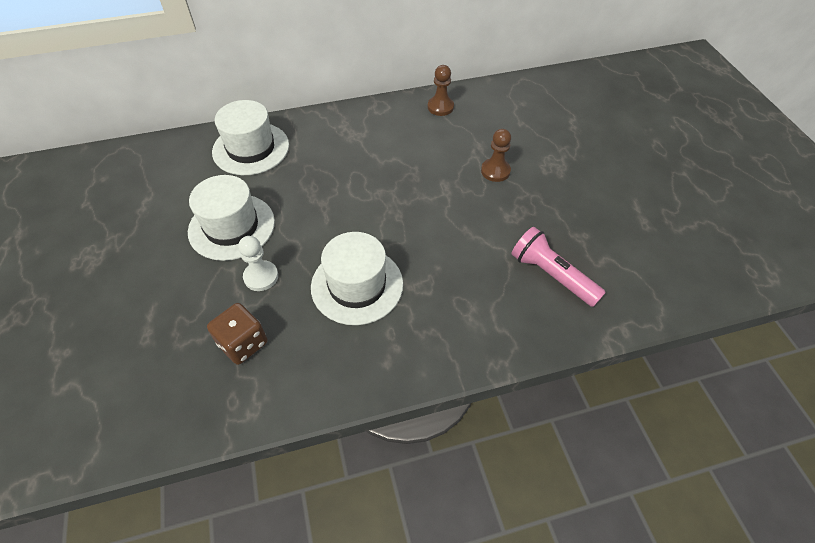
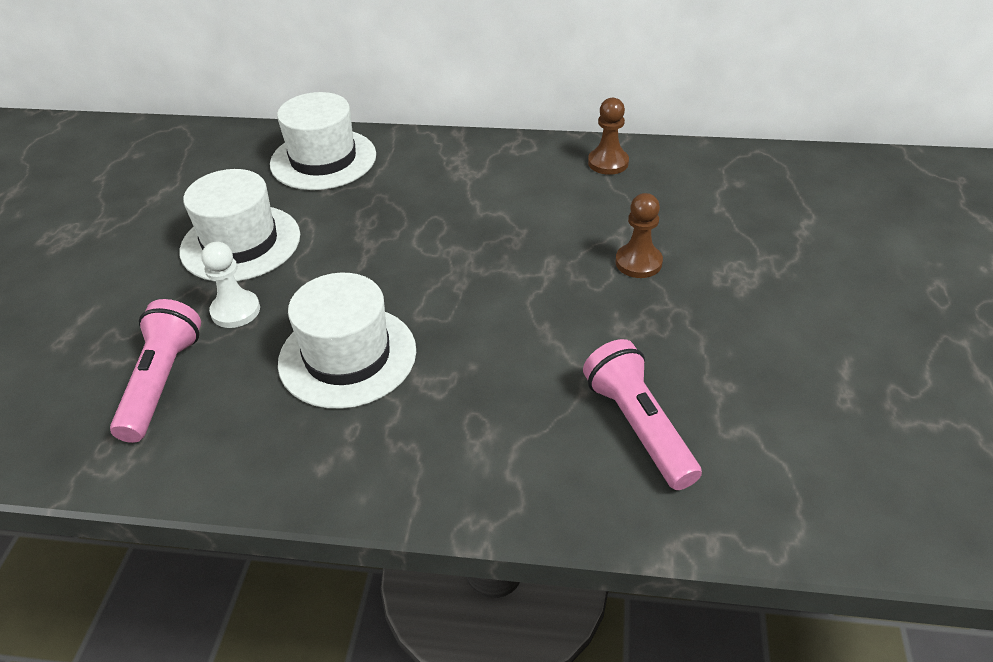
camera: 25 degrees right, 10 degrees down
brown dice [207,303,267,365] -> pink flashlight [110,299,201,443]

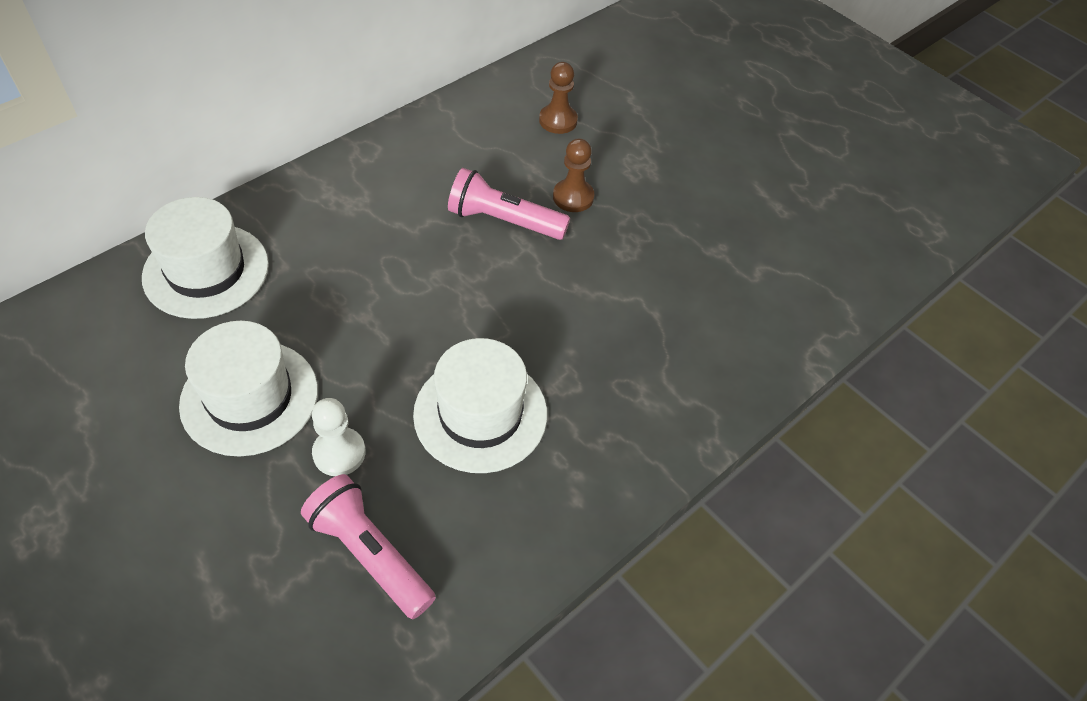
camera: 55 degrees left, 10 degrees up
pink flashlight [583,339,702,490] -> pink flashlight moved to [448,168,570,240]
brown pawn [588,98,629,175] -> brown pawn moved to [539,62,578,134]

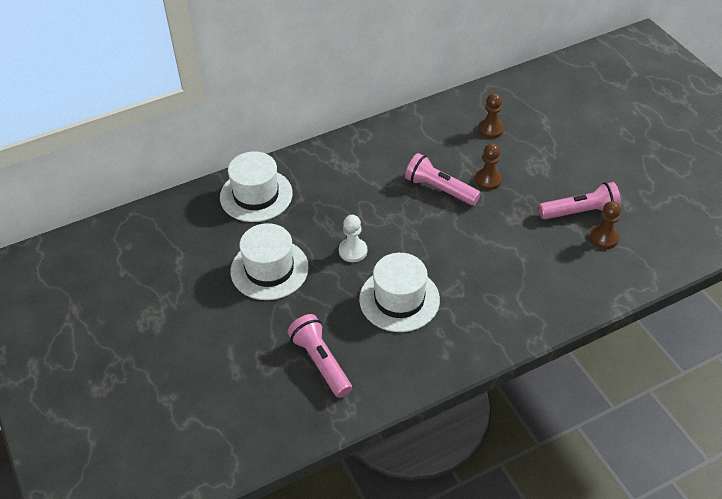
camera: 20 degrees right, 5 degrees down
white pawn [312,398,366,476] -> white pawn moved to [339,215,367,262]
none -> pink flashlight [539,182,621,220]
none -> brown pawn [590,201,621,249]

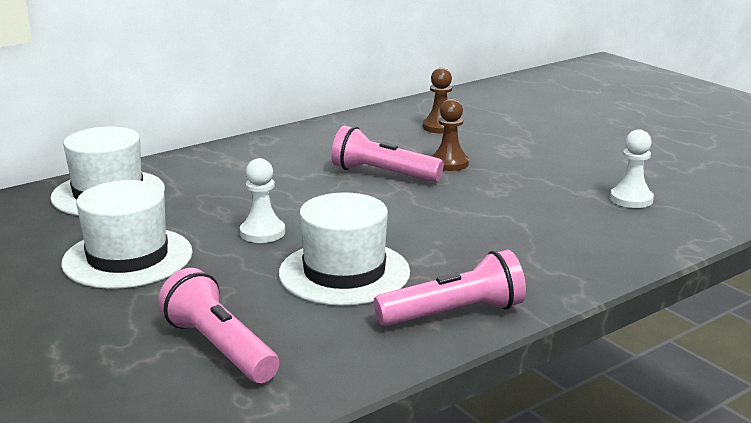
camera: 10 degrees left, 25 degrees down
pink flashlight [539,182,621,220] -> pink flashlight moved to [374,250,526,326]
brown pawn [590,201,621,249] -> white pawn [610,129,654,208]

